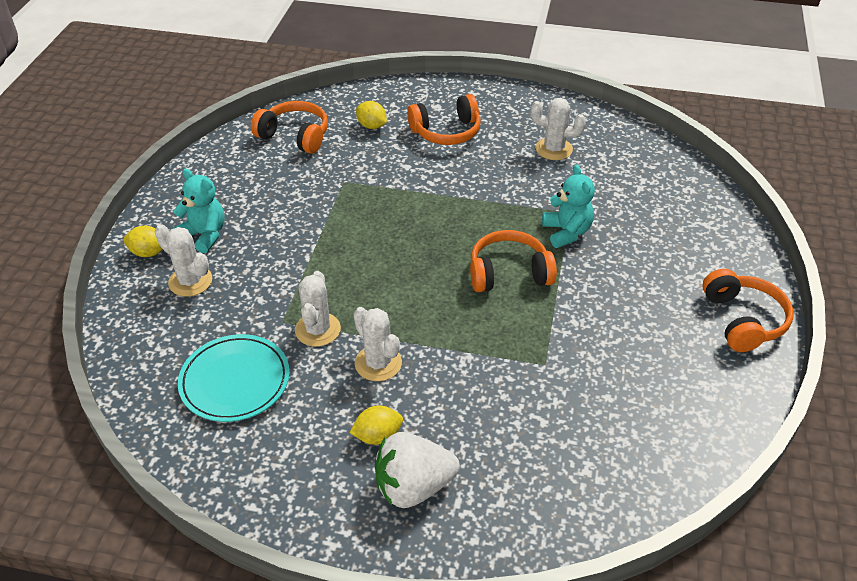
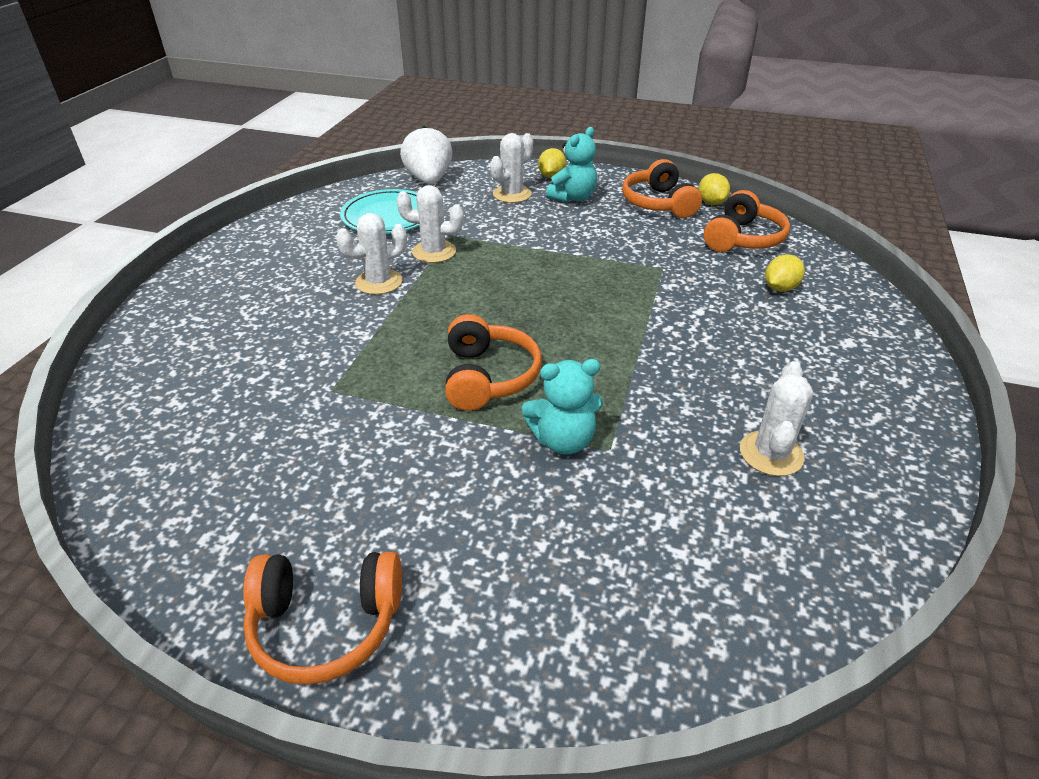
camera: 95 degrees right, 5 degrees down
yellow lemon [349,406,403,445] -> yellow lemon moved to [698,173,730,205]
white strawberry [375,432,460,508] -> white strawberry moved to [400,126,453,184]
orange headphones [407,94,481,145] -> orange headphones moved to [622,159,702,218]

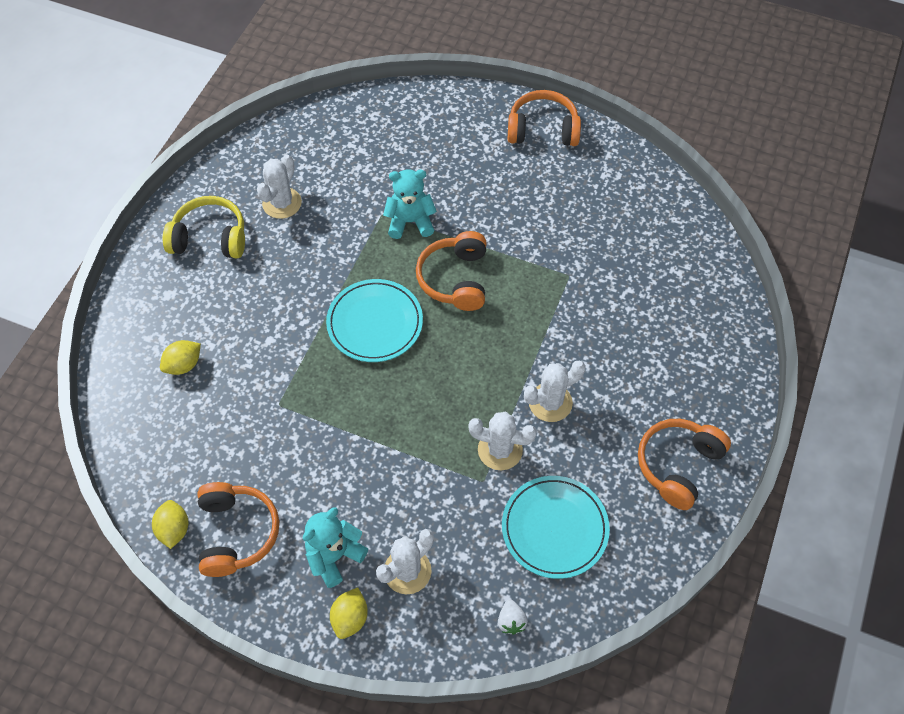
camera: 175 degrees left, 20 degrees up
white strawberry [400,126,453,184] -> white strawberry [498,599,528,635], size x0.44
orange headphones [704,190,790,252] -> orange headphones moved to [638,419,731,510]
none -> yellow headphones [163,196,245,258]
none -> turquoise plate [326,279,423,362]

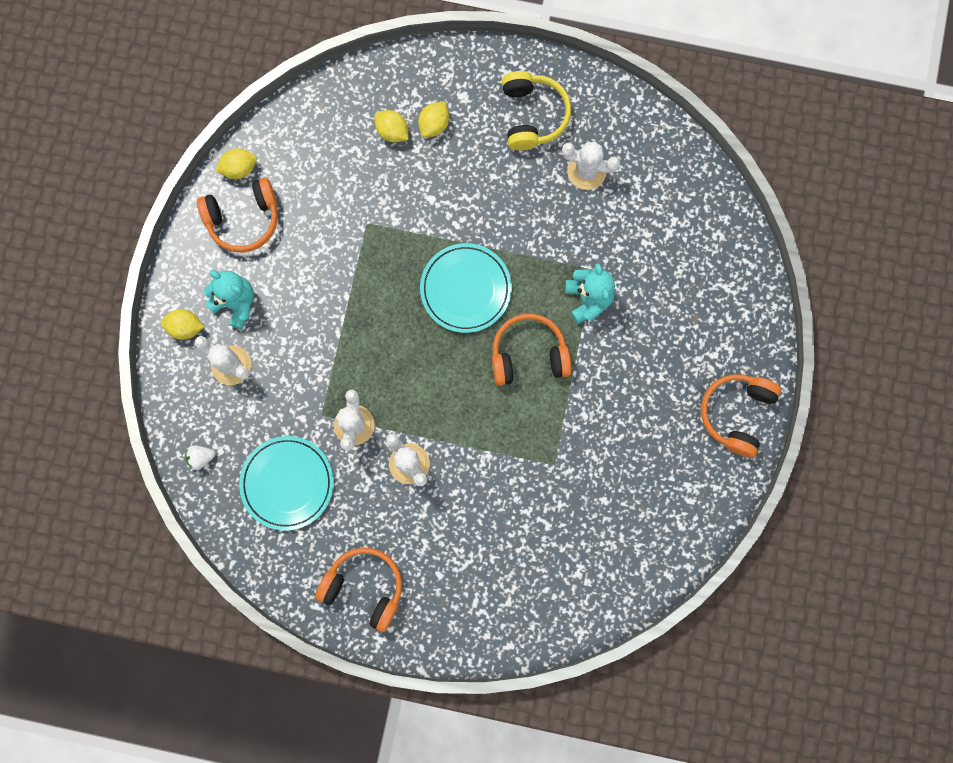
camera: 80 degrees right, 20 degrees up
orange headphones [508,90,581,146] -> orange headphones turned 150 degrees counterclockwise [701,374,781,458]
none -> yellow lemon [418,101,449,138]

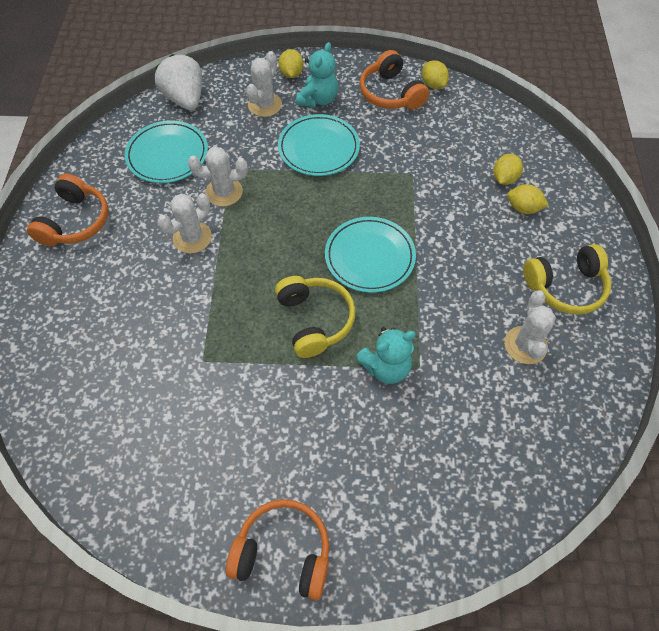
camera: 80 degrees right, 20 degrees down
white strawberry [185,445,215,470] -> white strawberry [155,54,202,110], size x2.25
orange headphones [492,314,572,386] -> yellow headphones [275,276,356,358]
none -> turquoise plate [278,114,360,176]

